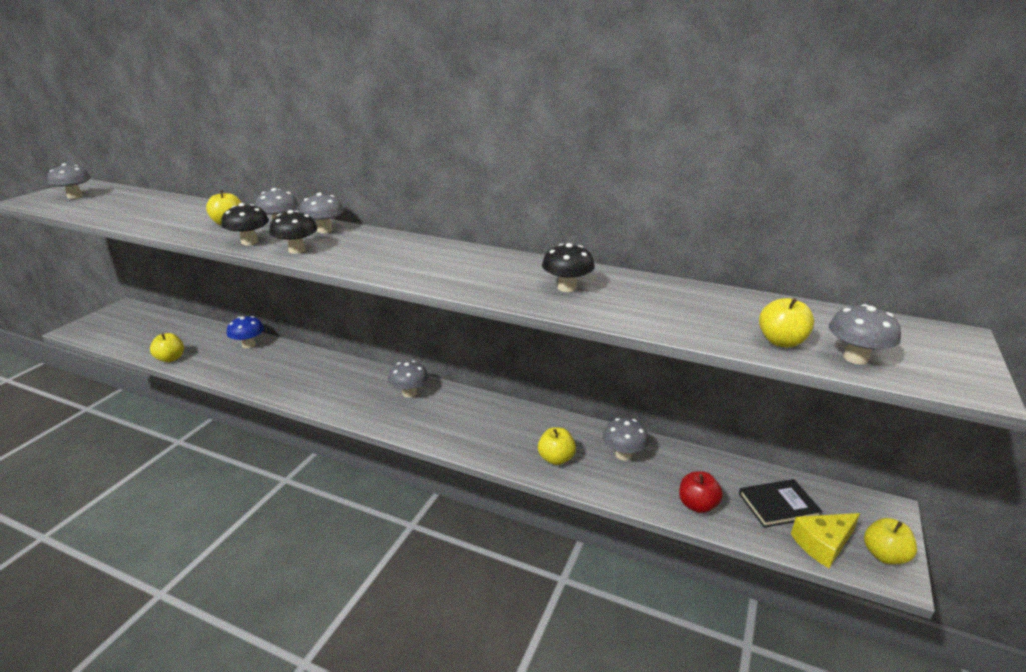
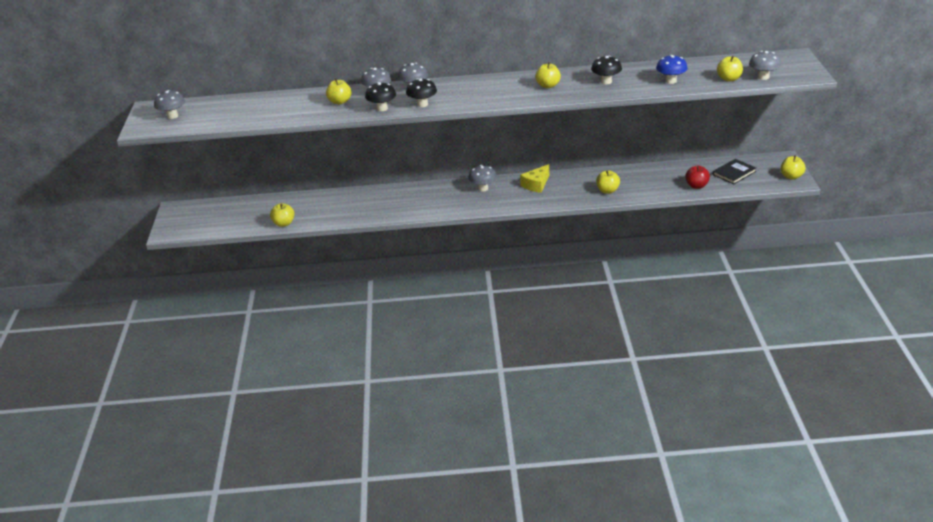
camera: 25 degrees left, 5 degrees up
blue mushroom [227,316,264,348] -> blue mushroom moved to [656,55,688,84]
grey mushroom [602,418,649,460] -> none
yellow cheese [791,513,860,568] -> yellow cheese moved to [520,164,549,193]
none -> yellow apple [535,62,561,88]

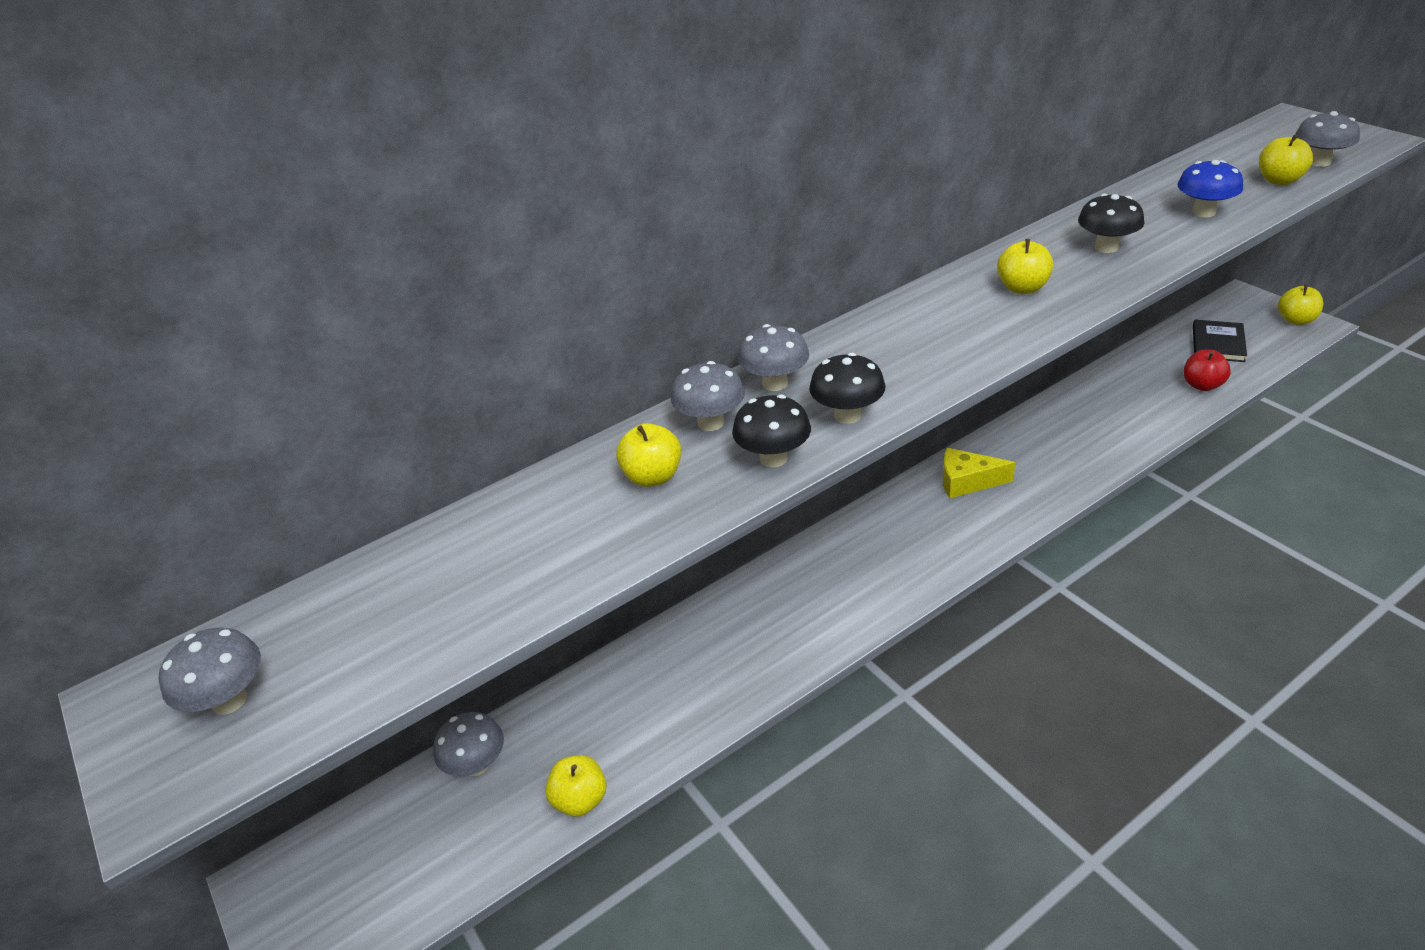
camera: 30 degrees left, 5 degrees up
grey mushroom [468,165,497,192] -> grey mushroom moved to [433,712,504,776]
yellow cheese [520,164,549,193] -> yellow cheese turned 90 degrees clockwise [943,448,1016,498]
yellow apple [596,170,620,194] -> none

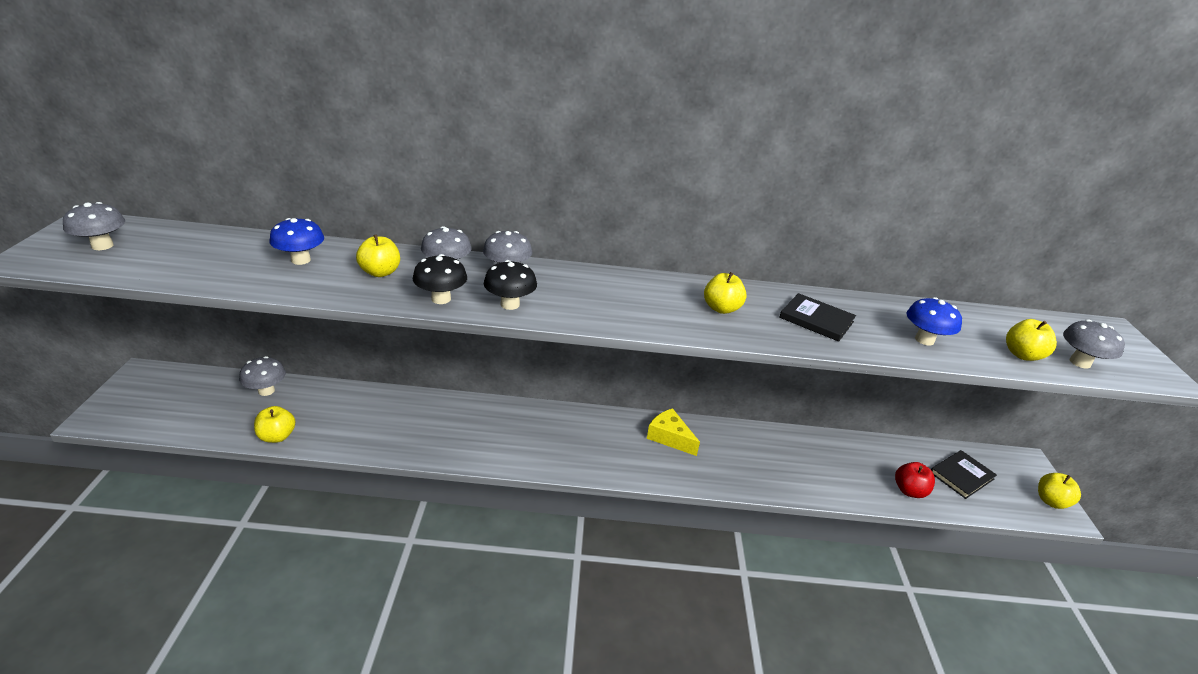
camera: 30 degrees right, 5 degrees down
black mushroom [1078,194,1144,253] -> black book [779,293,856,342]
none -> blue mushroom [270,218,324,265]

